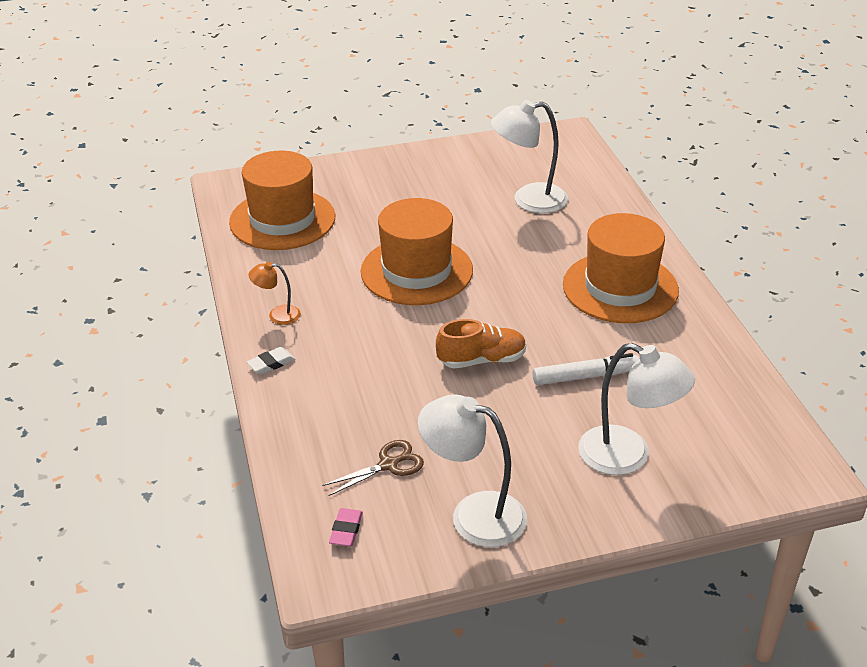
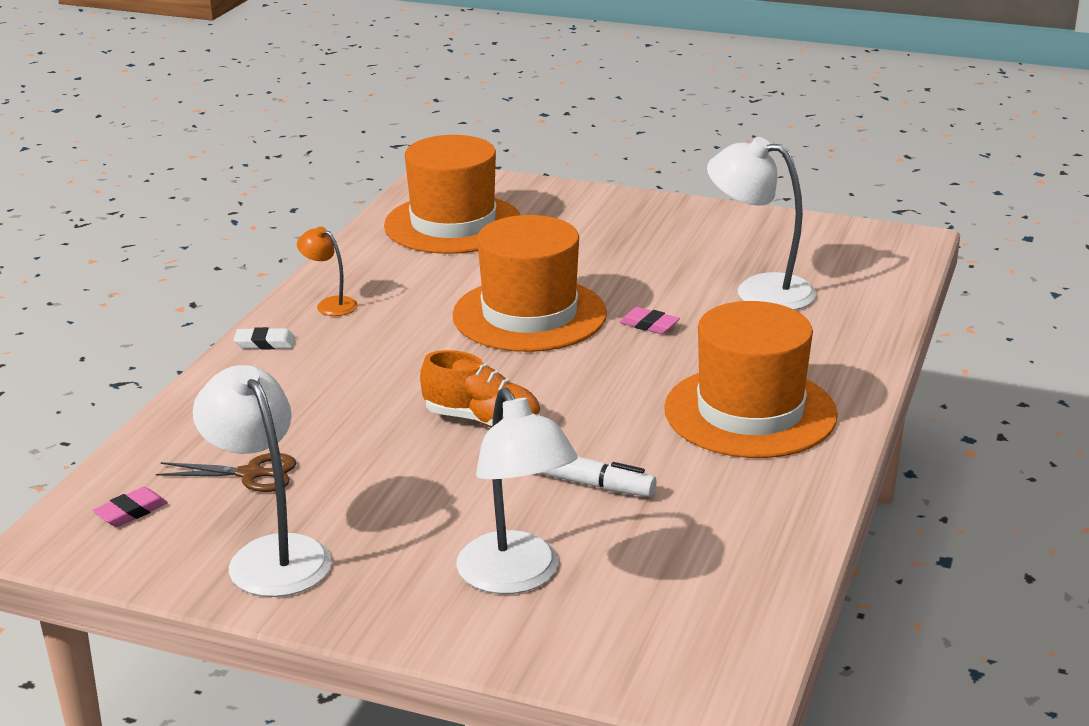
camera: 35 degrees right, 10 degrees down
none -> pink eraser [619,307,680,334]

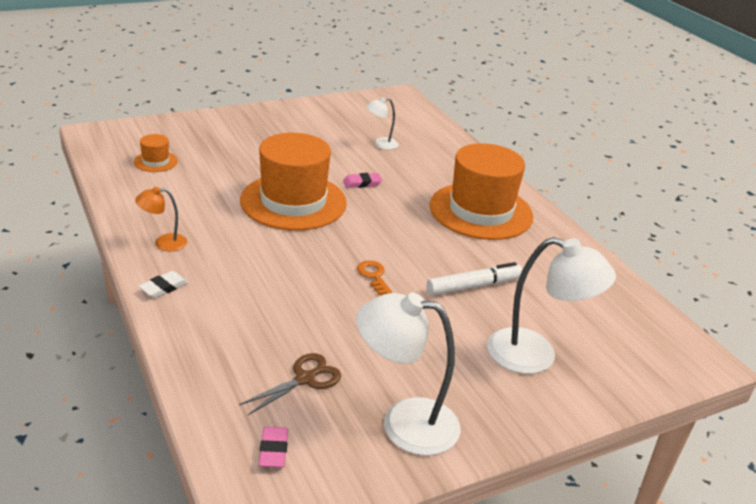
camera: 50 degrees left, 5 degrees up
orange hat [384,135,521,254] -> orange hat [134,134,178,172], size x0.42
orange shoe [420,350,541,428] -> orange key [357,260,392,295]
white lamp [707,137,816,310] -> white lamp [366,97,398,150], size x0.52

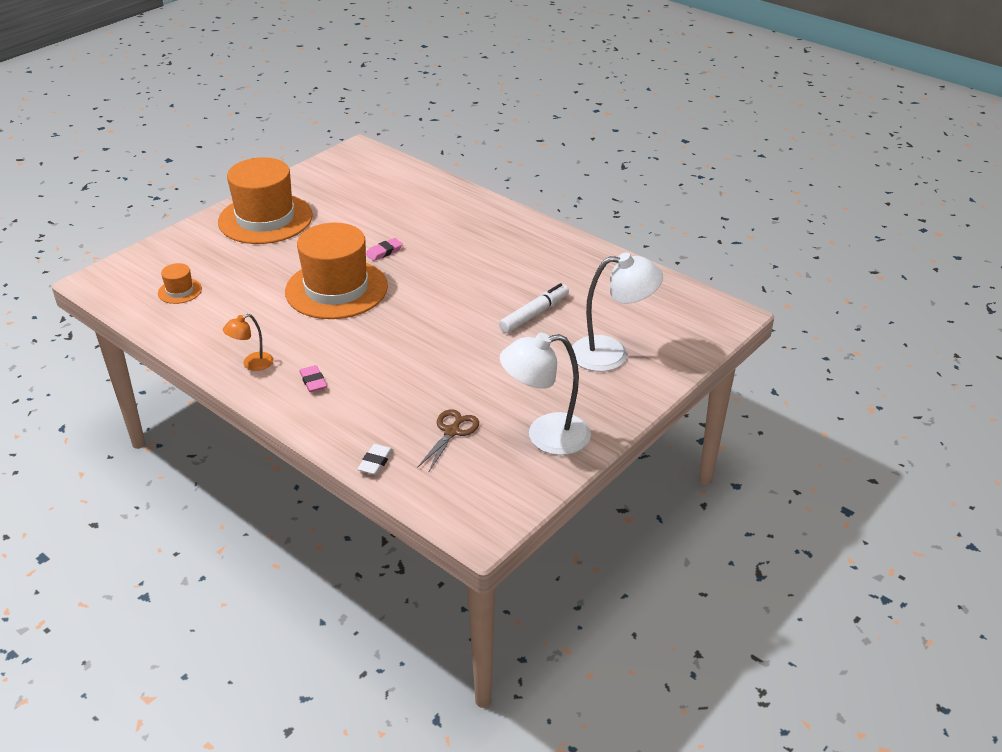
camera: 20 degrees left, 5 degrees up
white eraser [139,271,188,298] -> white eraser moved to [357,444,393,475]
pink eraser [259,427,288,468] -> pink eraser moved to [299,365,327,392]
orange key [357,260,392,295] -> none
white lamp [366,97,398,150] -> none
orange hat [430,143,533,240] -> orange hat moved to [218,157,313,244]

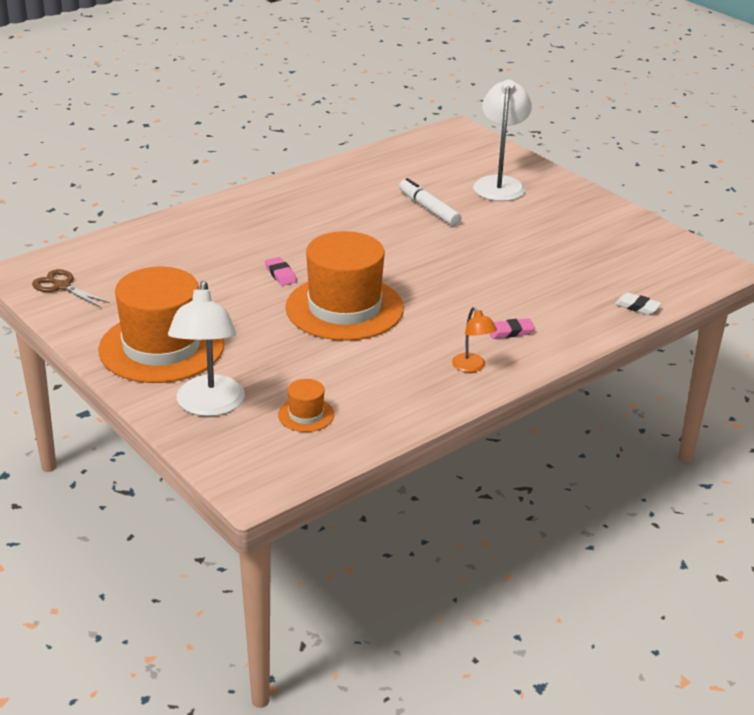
camera: 80 degrees left, 5 degrees down
brown scissors [417,409,479,472] -> brown scissors moved to [32,269,110,307]
white lamp [500,332,591,455] -> white lamp moved to [168,281,245,416]

